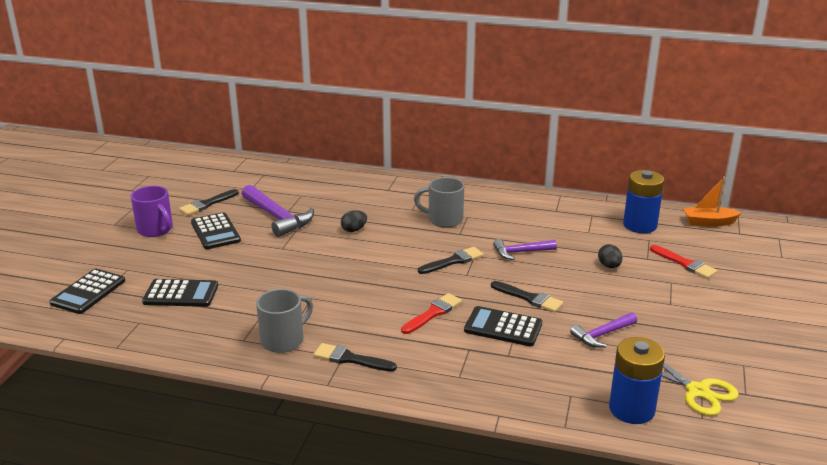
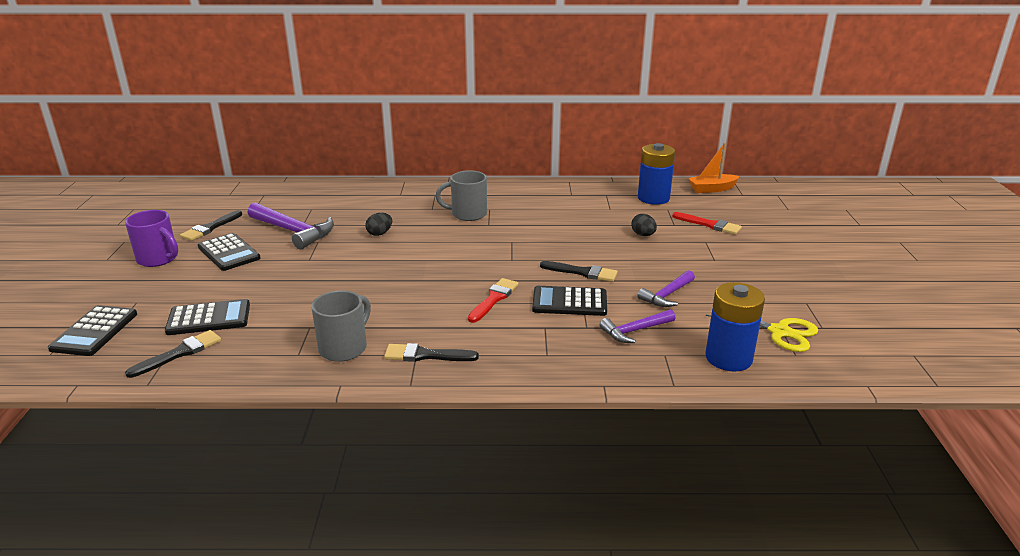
camera: 15 degrees left, 0 degrees up
black brush [418,247,484,274] -> black brush moved to [125,330,221,378]
purple hammer [493,239,557,260] -> purple hammer moved to [600,309,675,343]

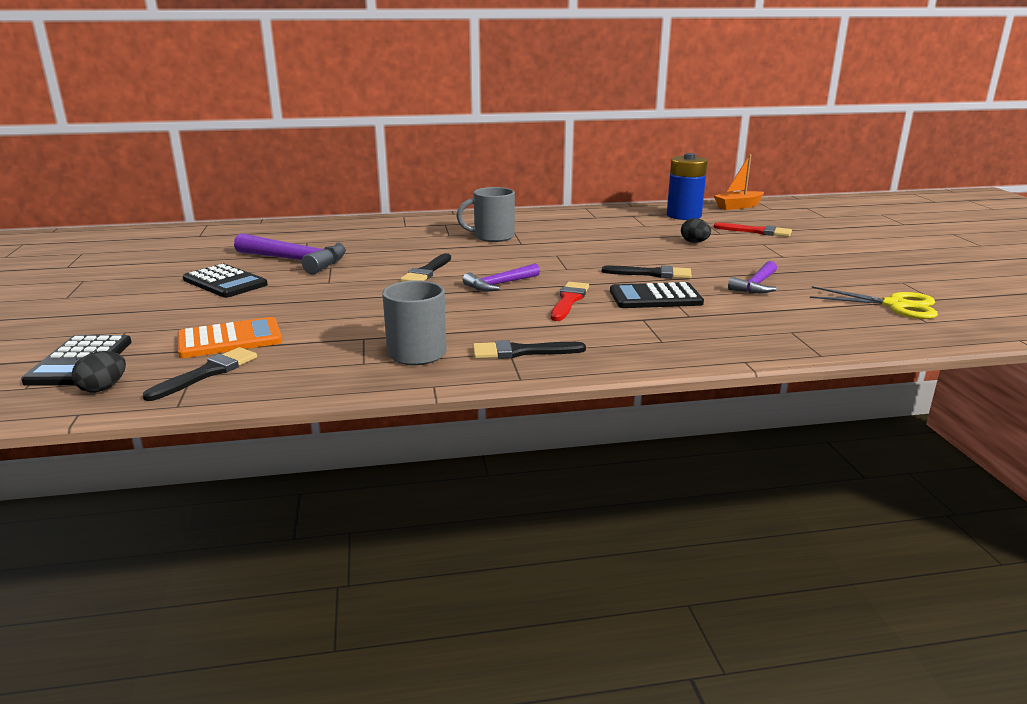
camera: 10 degrees left, 5 degrees down
purple mug [125,210,178,267] -> none
black calculator [165,299,250,335] -> orange calculator [177,317,282,358]
black brush [180,210,242,241] -> black brush moved to [400,253,451,282]
black egg [365,213,392,236] -> black egg moved to [72,351,126,392]
purple hammer [600,309,675,343] -> purple hammer moved to [463,263,540,291]
blue battery [705,282,765,372] -> none

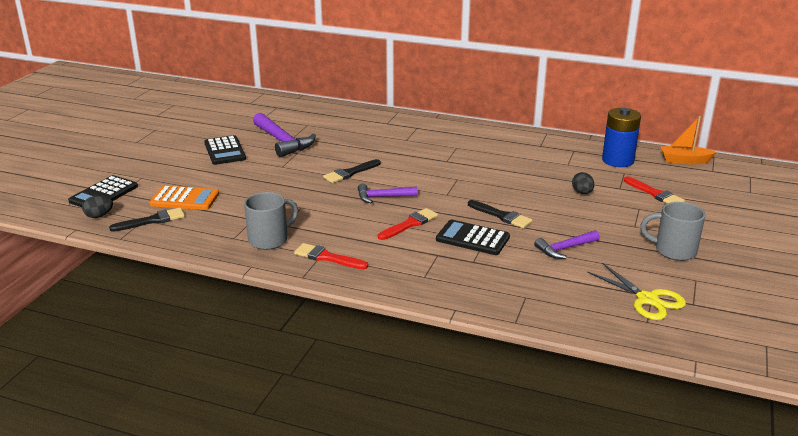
camera: 30 degrees right, 5 degrees up
grey mug [456,187,515,242] -> grey mug moved to [640,202,705,261]
black brush [473,340,586,359] -> red brush [294,243,368,269]

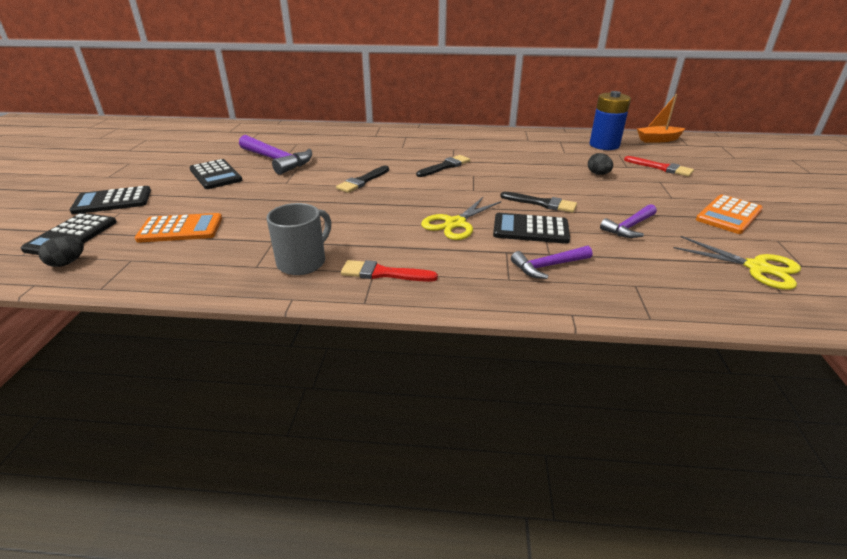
camera: 15 degrees left, 5 degrees up
black brush [109,208,185,232] -> black brush moved to [416,155,470,177]
purple hammer [358,184,418,203] -> purple hammer moved to [511,246,592,279]
red brush [378,208,438,240] -> yellow scissors [421,197,501,240]
grey mug [640,202,705,261] -> orange calculator [696,195,763,234]
none -> black calculator [70,186,151,214]

